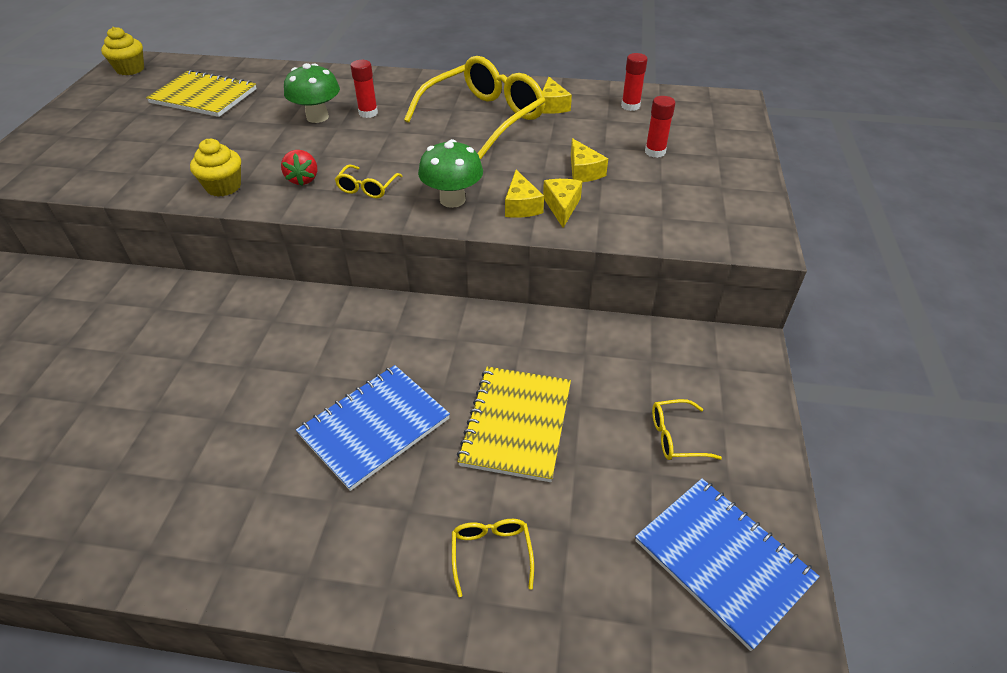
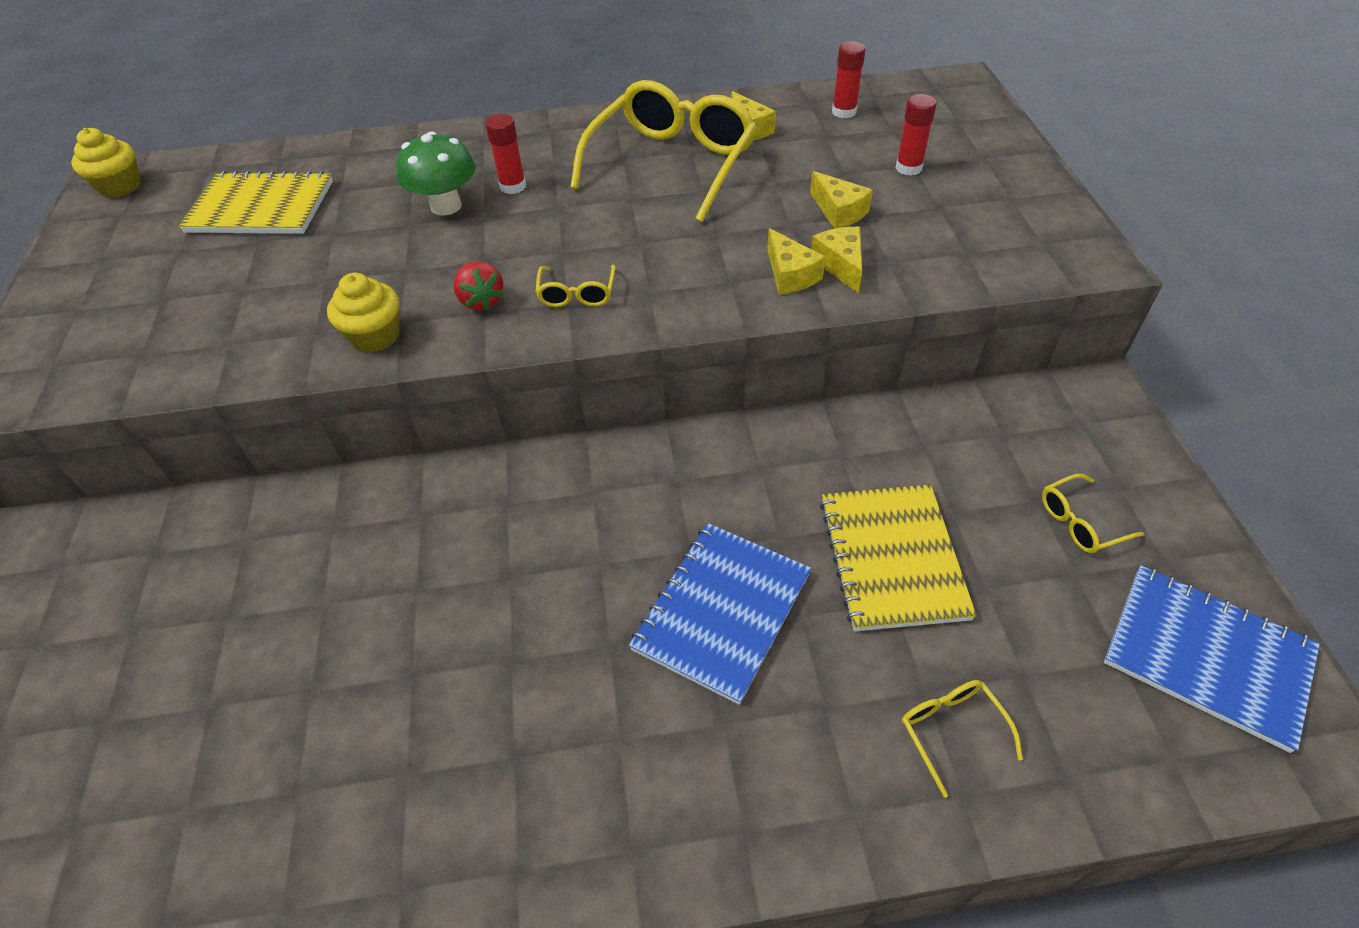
camera: 15 degrees left, 5 degrees up
green mushroom [418,139,483,208] -> none

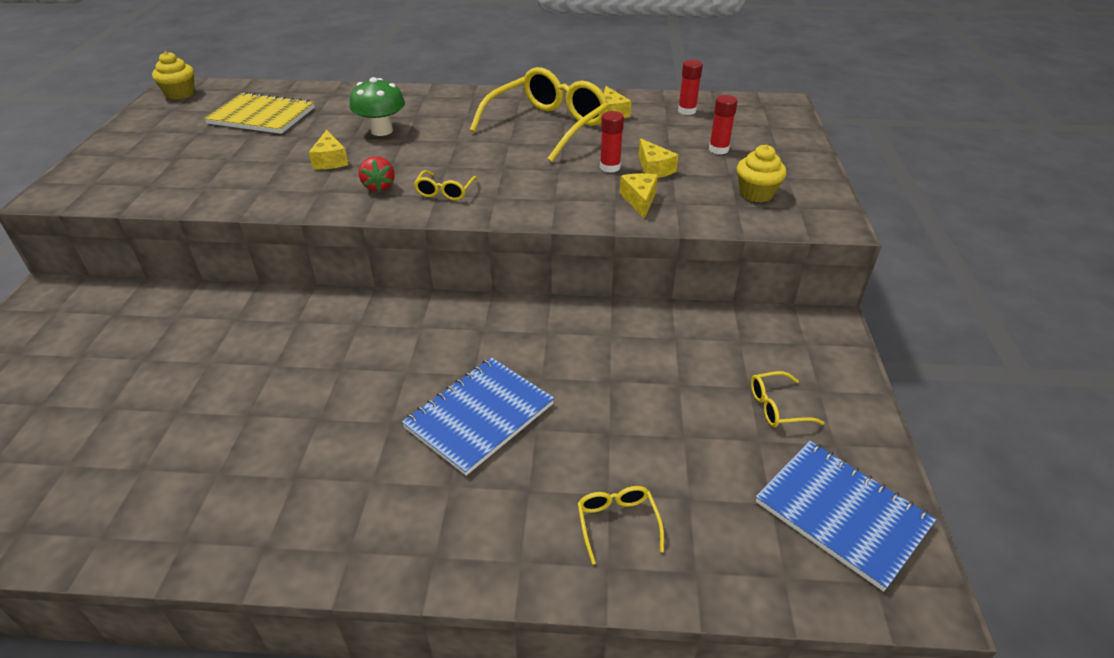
camera: 10 degrees right, 10 degrees down
yellow cupcake [327,273,400,352] -> yellow cupcake moved to [737,145,786,203]
red glue stick [485,114,526,194] -> red glue stick moved to [600,111,624,173]
yellow cheese [767,228,825,295] -> yellow cheese moved to [309,130,348,169]
yellow notebook [820,484,977,631] -> none

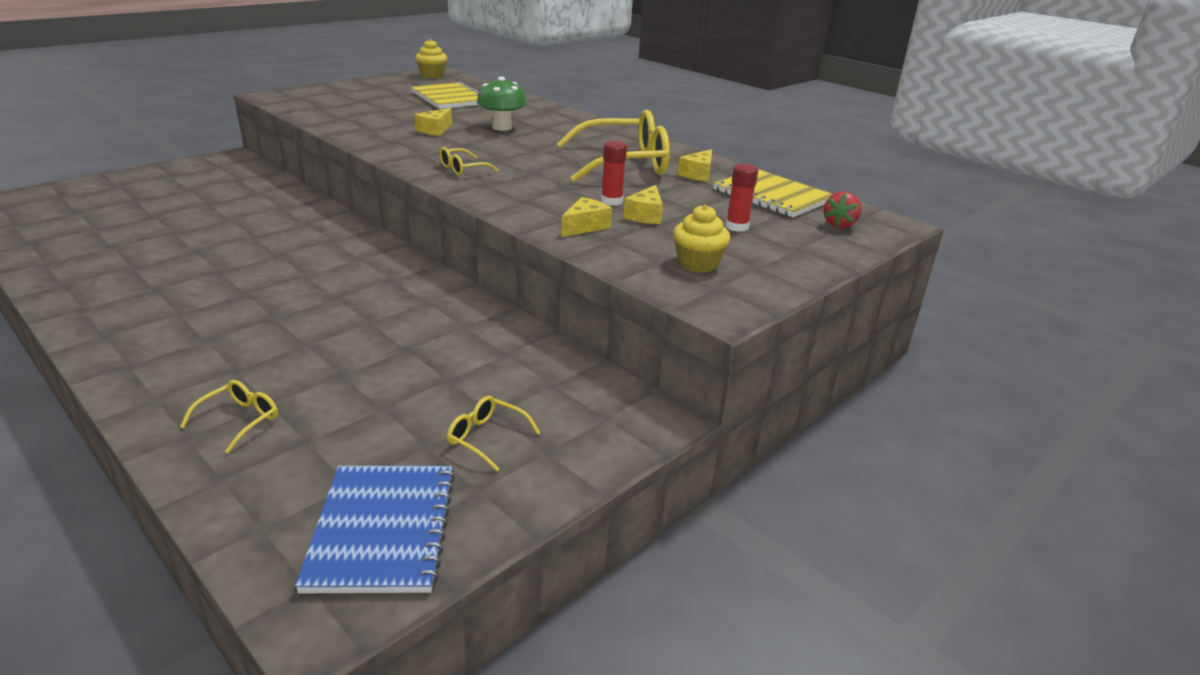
camera: 40 degrees right, 10 degrees down
red strawberry [359,156,394,192] -> red strawberry moved to [823,191,862,228]
blue notebook [402,357,554,476] -> none
red glue stick [678,60,703,115] -> yellow notebook [713,169,833,217]

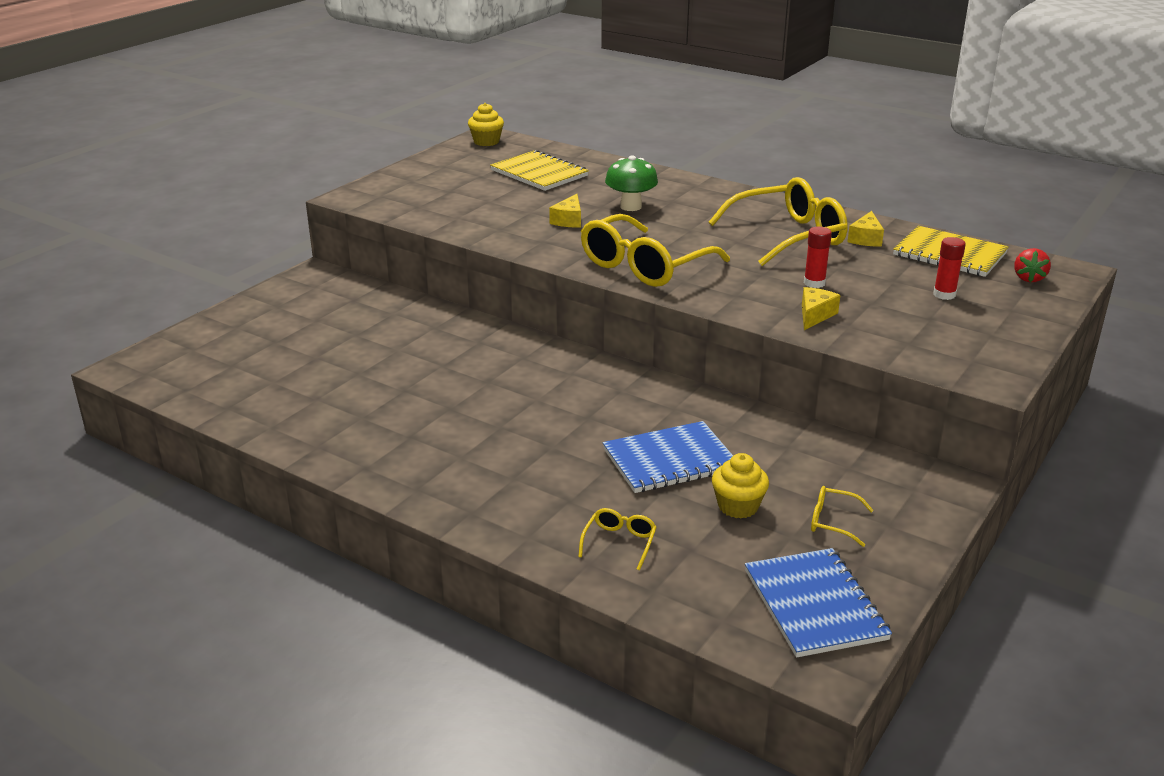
camera: 10 degrees left, 0 degrees up
yellow glasses [440,147,498,176] -> yellow glasses [581,214,730,287], size x2.35
yellow cheese [623,185,663,224] -> none
yellow cupcake [673,205,730,273] -> yellow cupcake moved to [712,453,769,518]
none -> blue notebook [603,421,733,493]

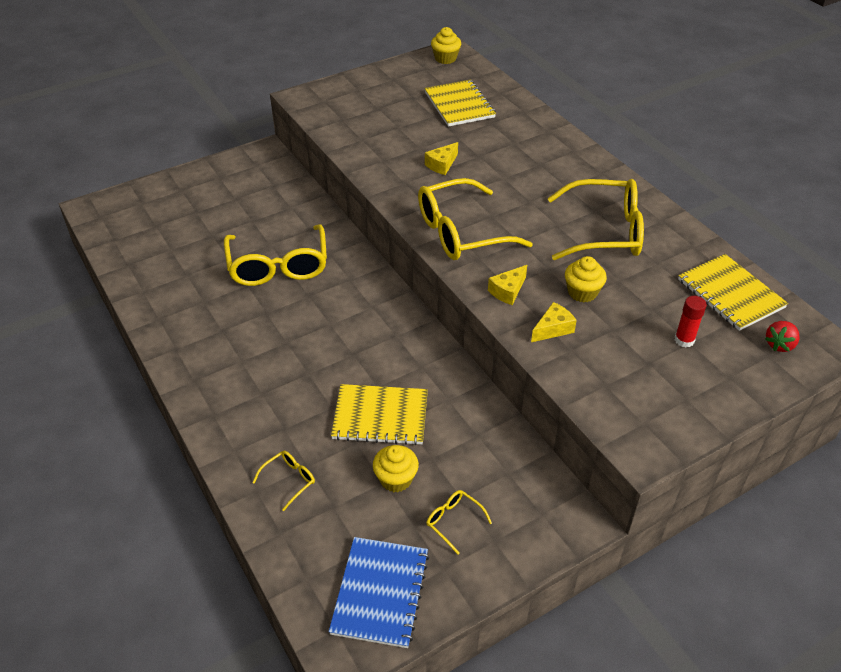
camera: 25 degrees right, 15 degrees up
blue notebook [603,421,733,493] -> yellow notebook [331,384,428,445]
green mushroom [605,156,658,211] -> none
red glue stick [804,227,832,288] -> yellow cupcake [565,256,607,302]
yellow cheese [848,211,884,247] -> yellow cheese moved to [488,265,527,305]
none -> yellow glasses [224,224,327,286]

